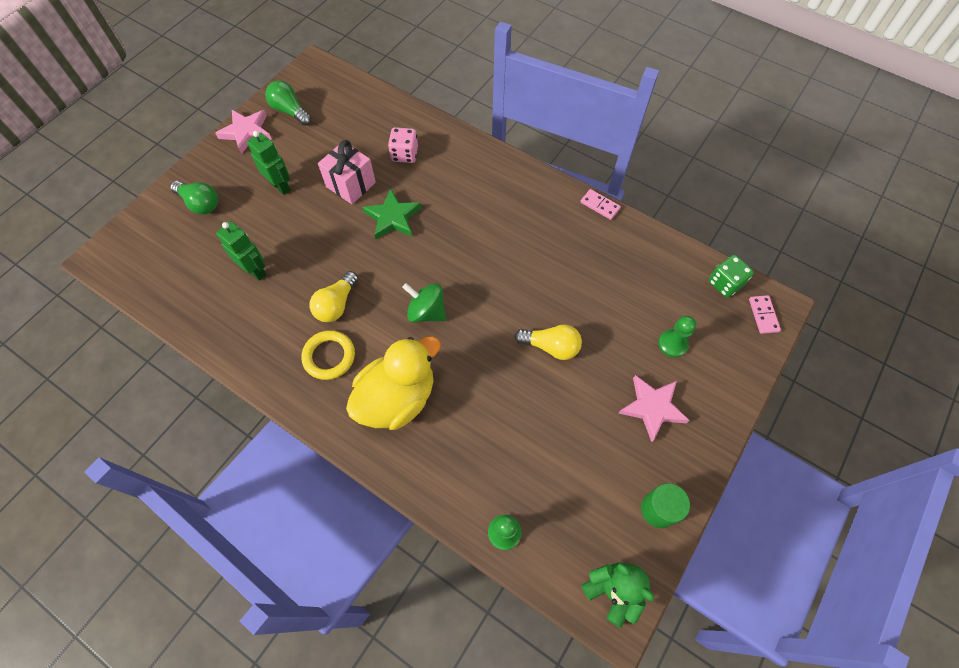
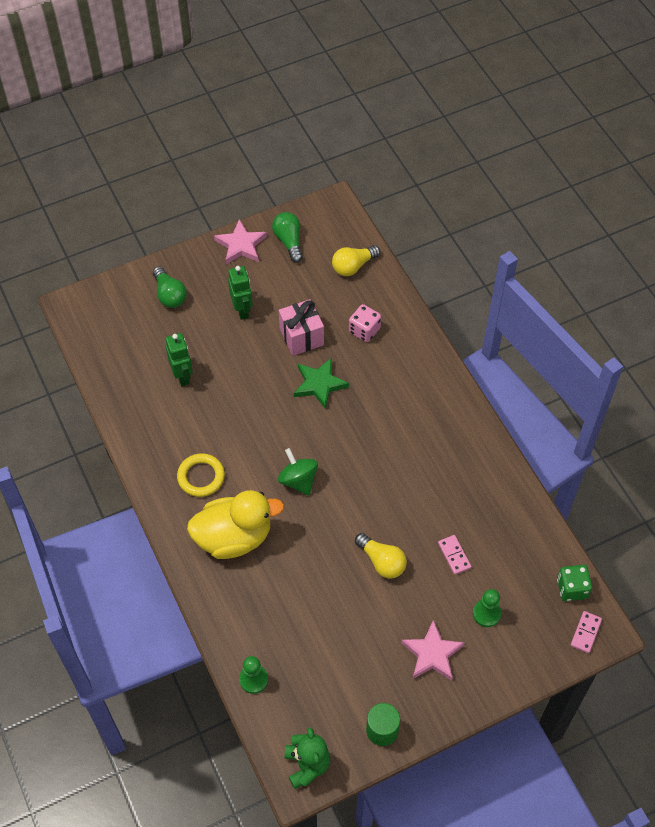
camera: 30 degrees right, 5 degrees down
yellow light bulb [310,271,358,322] -> yellow light bulb moved to [332,245,380,276]
pink domino [580,189,621,220] -> pink domino moved to [438,535,471,575]

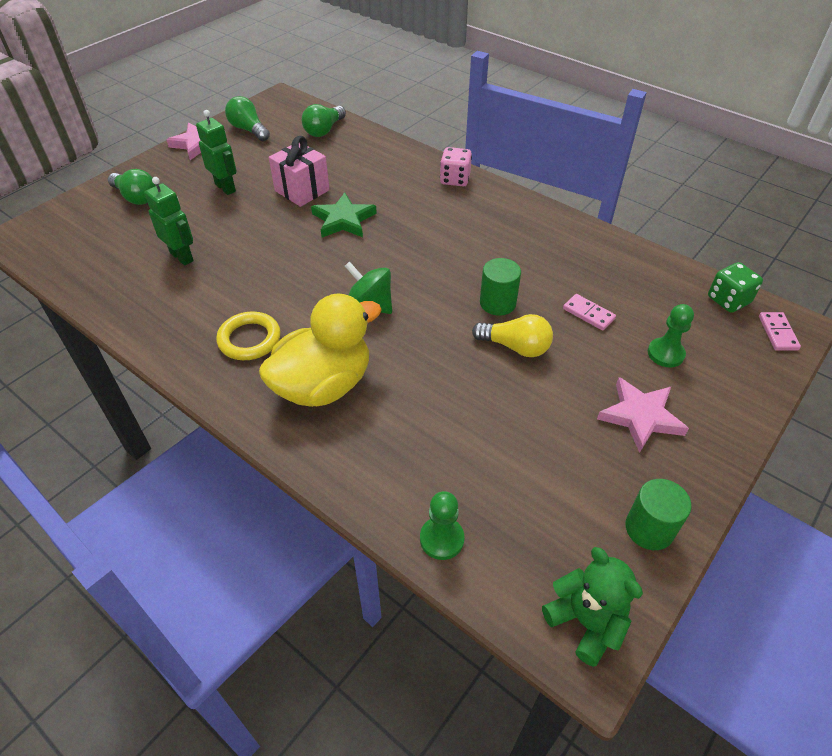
camera: 25 degrees left, 10 degrees down
yellow light bulb [332,245,380,276] -> green light bulb [302,104,346,137]
pink dice [349,304,381,342] -> pink dice moved to [440,147,472,186]
none -> green cylinder [480,258,521,316]

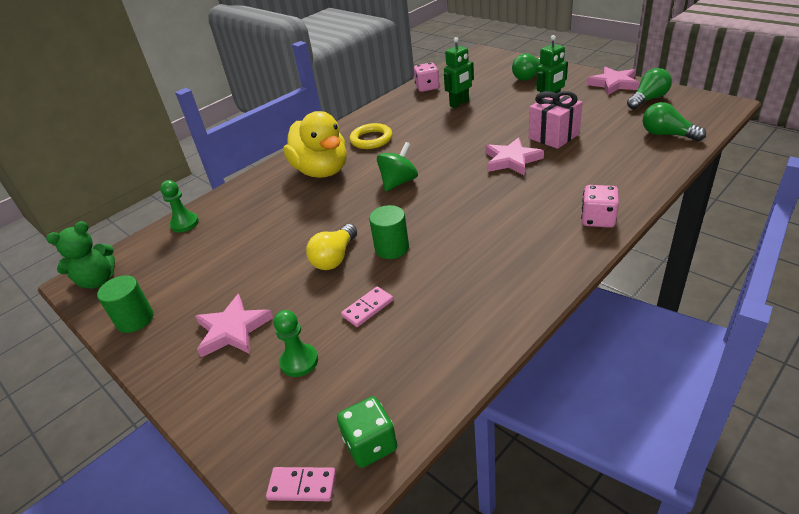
camera: 100 degrees right, 10 degrees down
green star [311,192,377,238] -> pink star [486,137,544,176]
none -> pink dice [414,62,439,92]

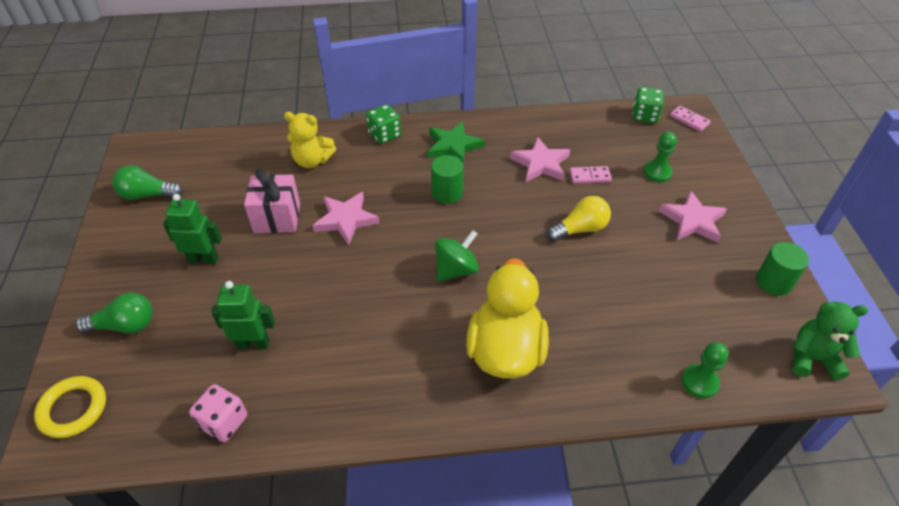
camera: 145 degrees left, 10 degrees up
yellow ring [350,123,392,149] -> yellow ring moved to [34,376,106,438]
green cylinder [369,205,409,259] -> green cylinder moved to [431,155,464,204]
green spinning top [377,142,418,192] -> green spinning top turned 150 degrees clockwise [435,230,479,282]
pink dice [581,185,619,228] -> green dice [366,104,401,144]
pink star [586,67,640,95] -> pink star moved to [510,137,570,182]
green light bulb [643,102,706,141] -> none
none -> yellow teddy bear [284,112,336,168]
none -> green star [428,121,485,163]

